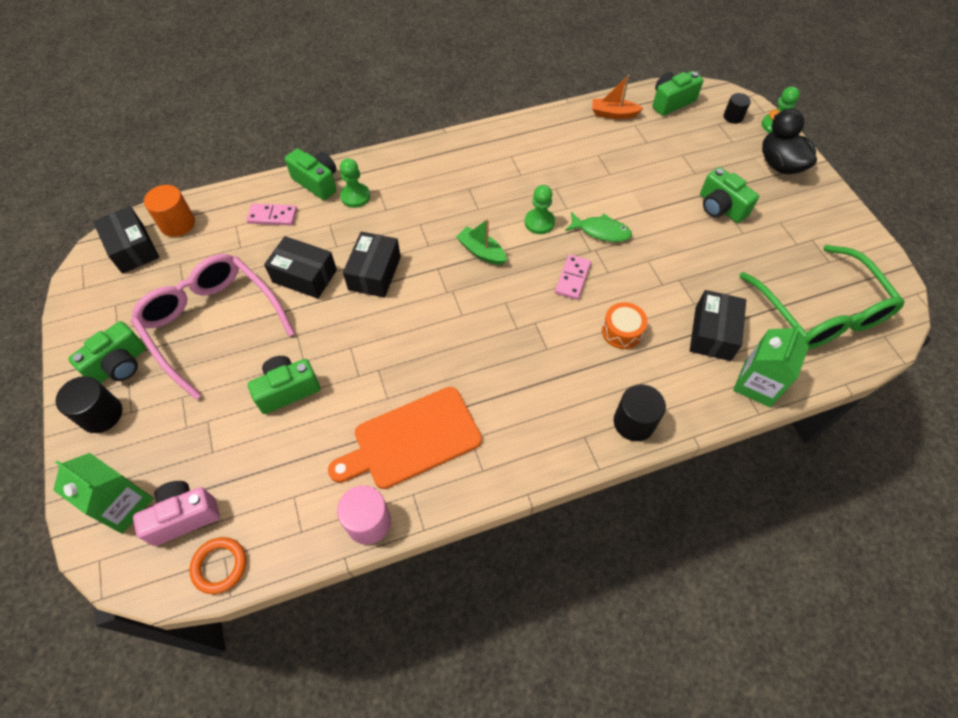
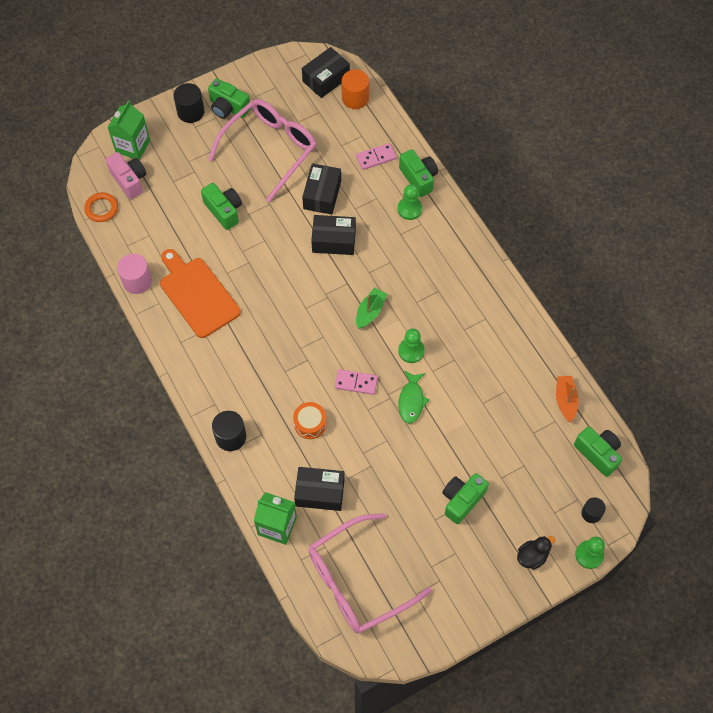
camera: 80 degrees right, 5 degrees up
pink domino [247,203,297,226] -> pink domino turned 75 degrees clockwise [356,143,396,170]
green camera [285,149,337,200] -> green camera turned 60 degrees counterclockwise [399,149,438,197]
green glasses [739,245,905,349] -> pink glasses [308,513,432,634]
black duck [762,109,817,174] -> black duck [517,536,555,570], size x0.62

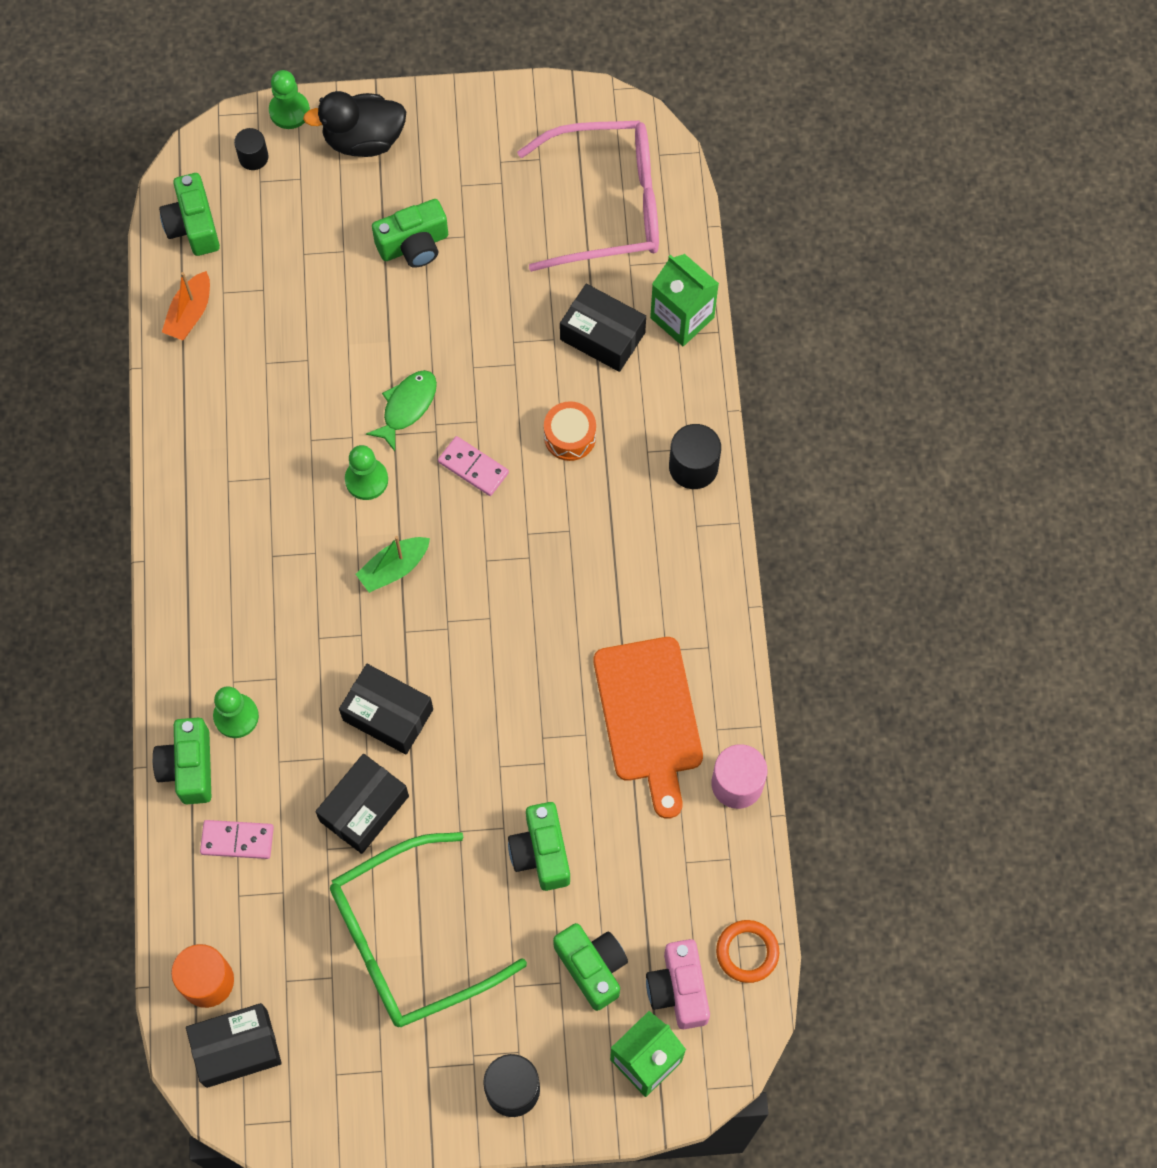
camera: 155 degrees left, 5 degrees up
green camera [208,78,251,119] -> green camera moved to [553,923,628,1011]
pink glasses [208,99,317,202] -> green glasses [330,832,527,1027]
black duck [517,536,555,570] -> black duck [303,91,406,157], size x1.62

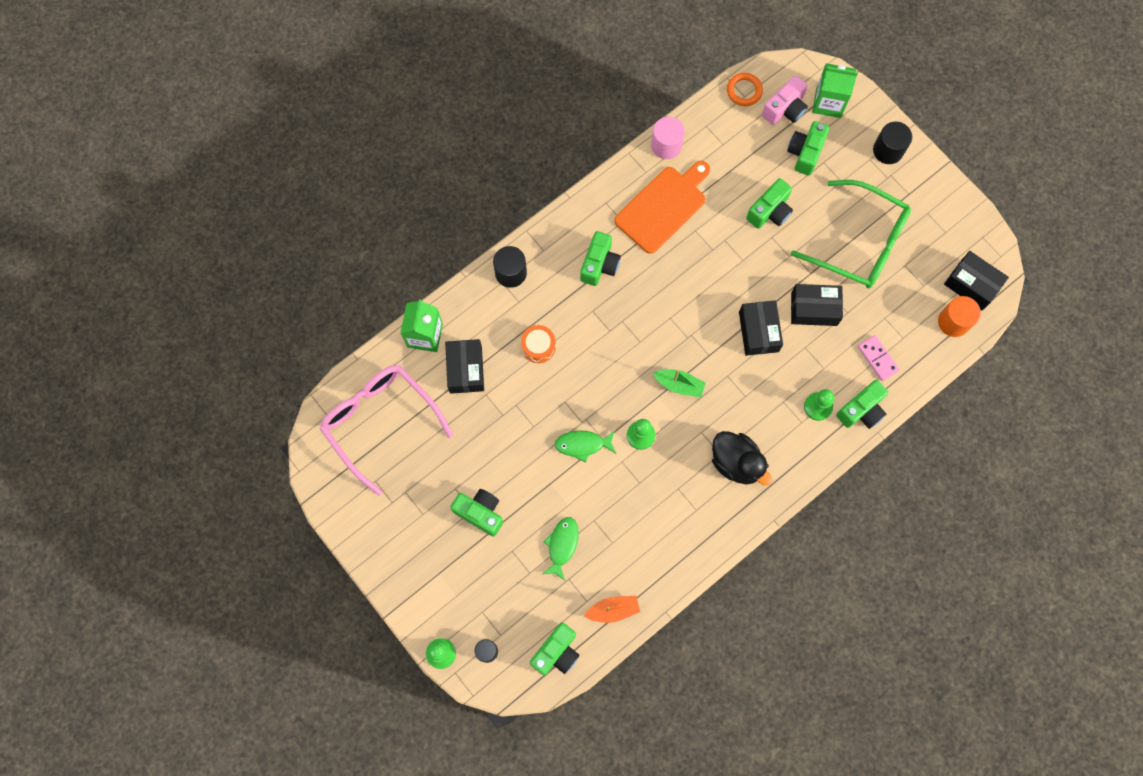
camera: 125 degrees left, 5 degrees up
black duck [303,91,406,157] -> black duck moved to [712,431,772,486]
pink domino [438,436,509,496] -> none
none -> green fish [543,517,579,580]
none -> green camera [580,231,621,286]

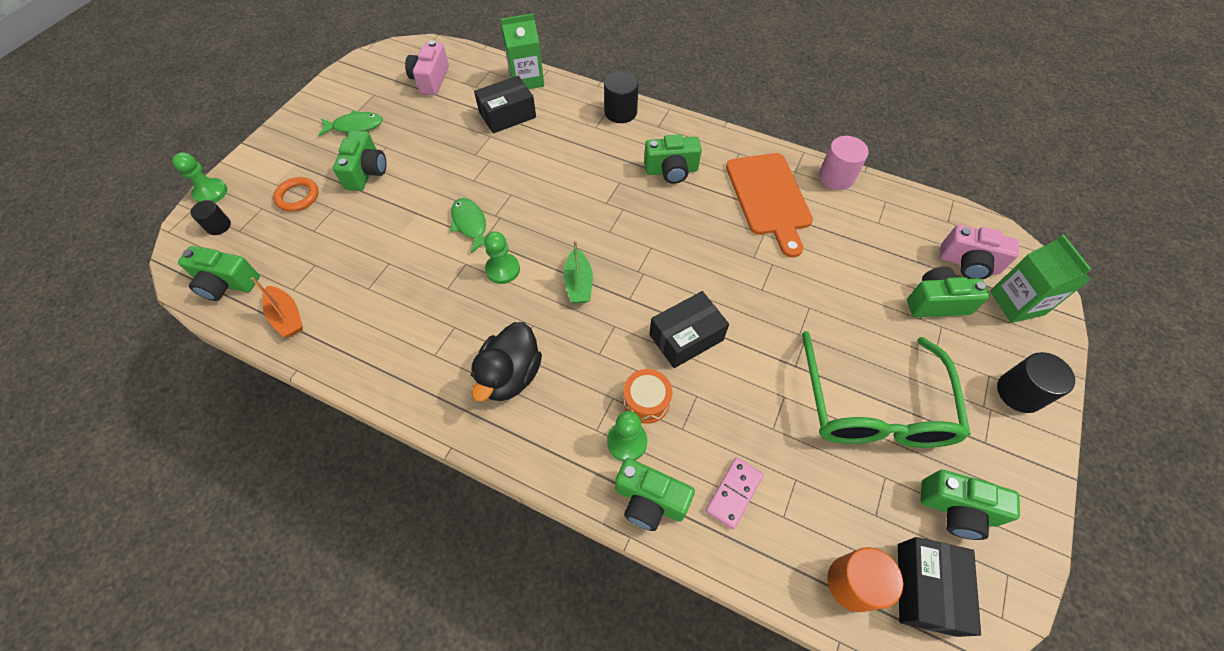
camera: 65 degrees right, 15 degrees down
pink glasses [320,365,453,496] -> pink camera [405,40,449,95]
orange drum [521,325,556,363] -> orange drum moved to [623,369,672,424]
green fish [543,517,579,580] -> green fish moved to [319,110,383,136]
orange cutting board [615,161,710,254] -> orange cutting board turned 60 degrees clockwise [726,153,813,258]
orange ring [727,73,763,106] -> orange ring moved to [273,177,319,212]
green camera [746,178,793,229] -> green camera moved to [921,470,1020,540]
black box [791,284,843,326] -> none

